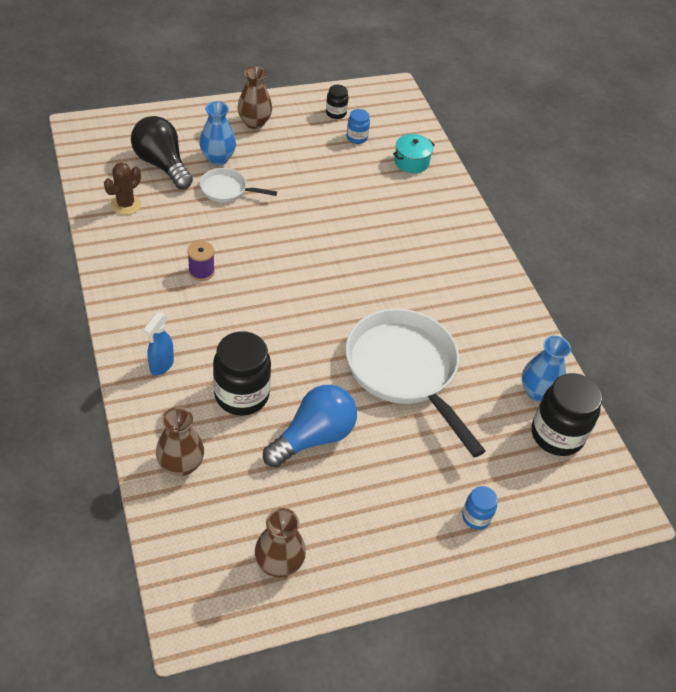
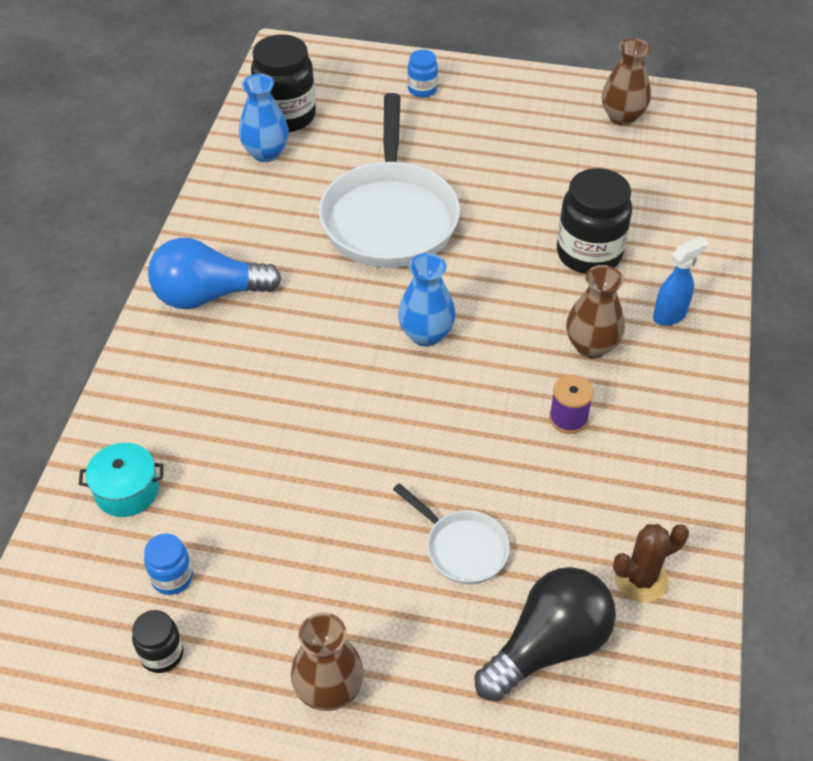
camera: 145 degrees left, 0 degrees up
black light bulb [131,116,193,189] -> black light bulb turned 120 degrees counterclockwise [475,567,616,702]
brown vase [156,407,204,476] -> brown vase moved to [566,265,625,359]
blue vase [199,101,236,165] -> blue vase moved to [398,253,456,347]
blue light bulb [263,385,357,467] -> blue light bulb moved to [148,238,281,309]

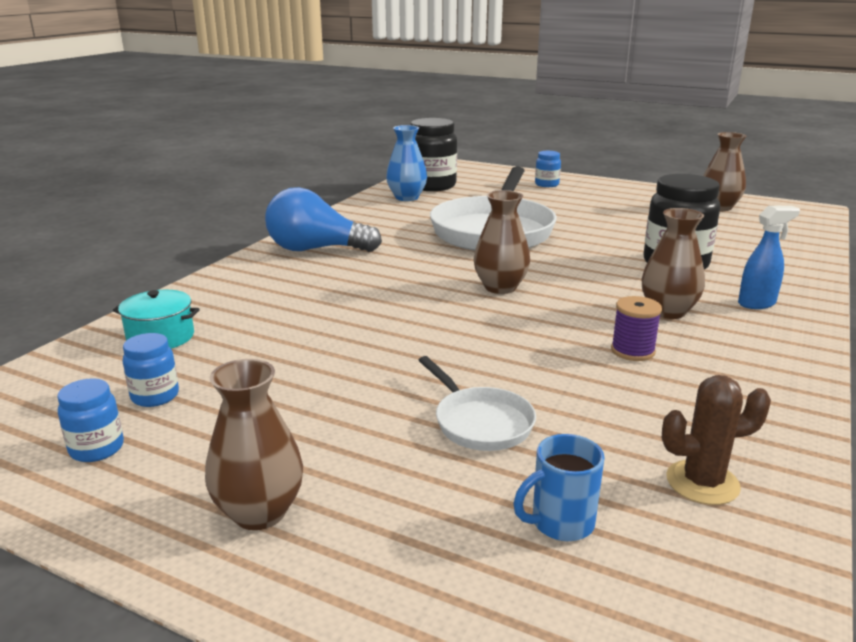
camera: 15 degrees right, 25 degrees down
black jar [132,610,183,673] -> blue jar [57,378,124,462]
blue vase [398,253,456,347] -> brown vase [474,190,530,294]
black light bulb [475,567,616,702] -> blue mug [513,434,605,541]

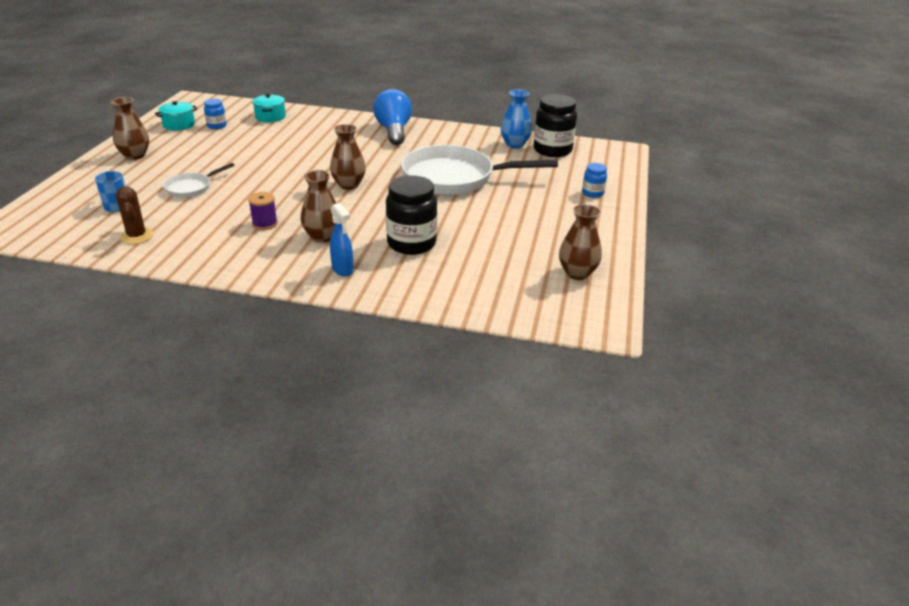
camera: 75 degrees right, 10 degrees up
blue jar [57,378,124,462] -> turquoise pot [155,101,197,131]

